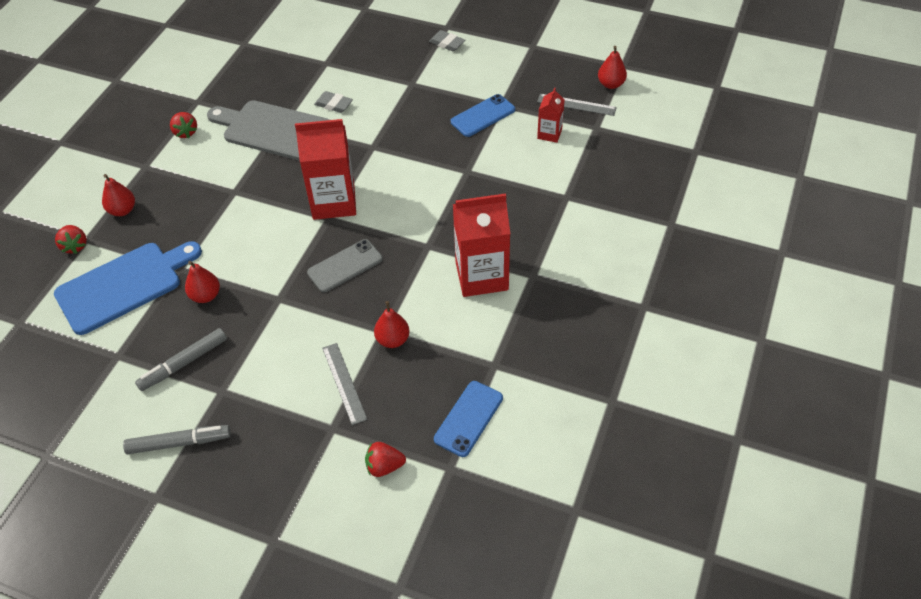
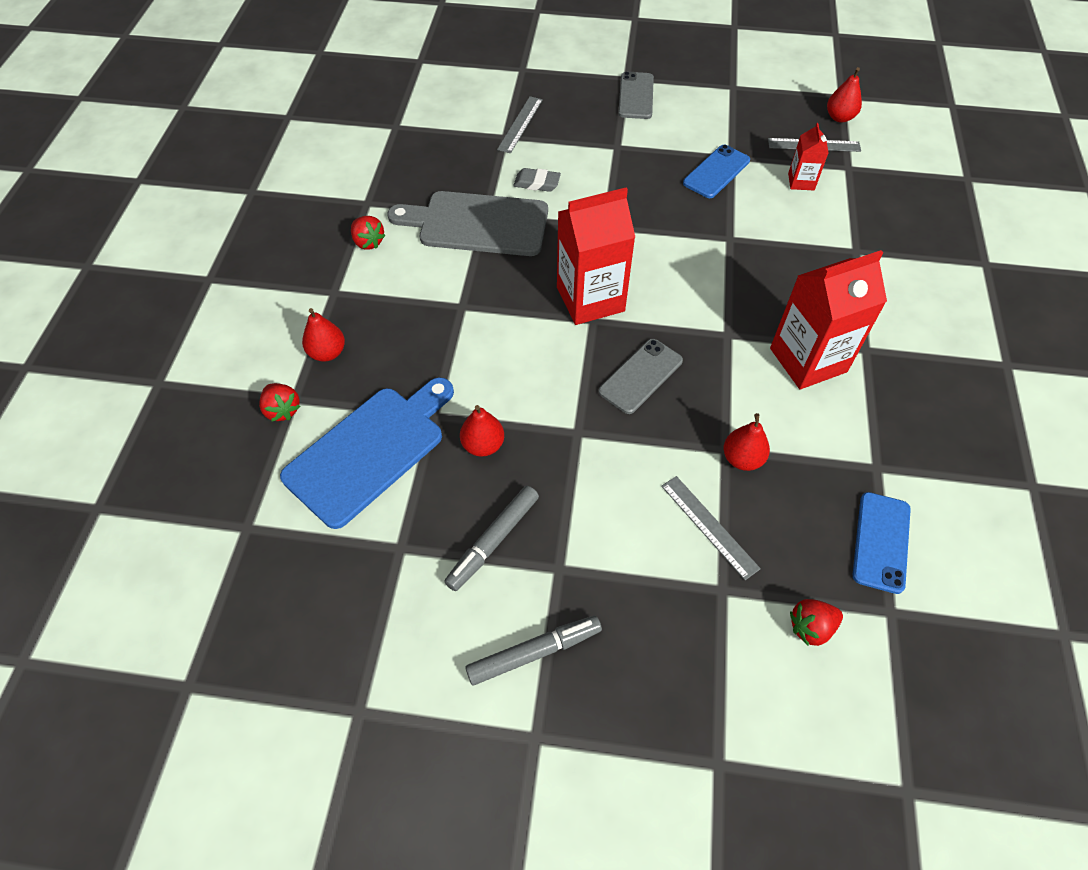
camera: 15 degrees left, 5 degrees up
grey eraser [429,30,465,51] -> grey phone [618,71,654,119]
none -> grey ruler [497,96,543,153]

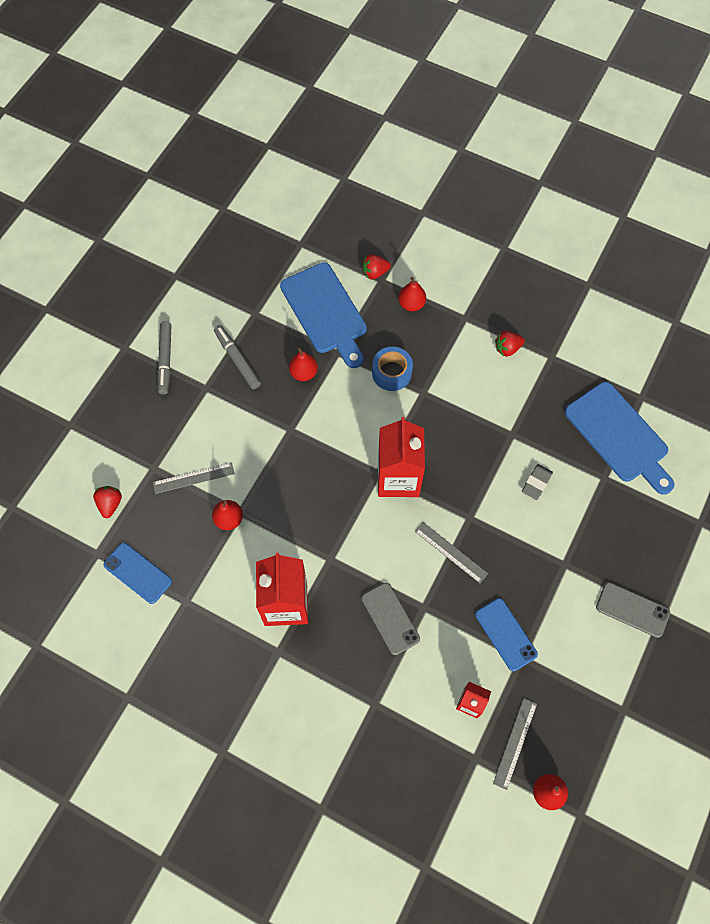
camera: 110 degrees right, 10 degrees up
grey cutting board [388,191,548,256] -> none
grey ruler [497,96,543,153] -> grey ruler moved to [415,522,488,583]
grey phone [599,339,683,414] -> grey phone moved to [361,583,420,655]
none -> blue tape [372,347,413,391]
none -> blue cutting board [565,382,674,495]

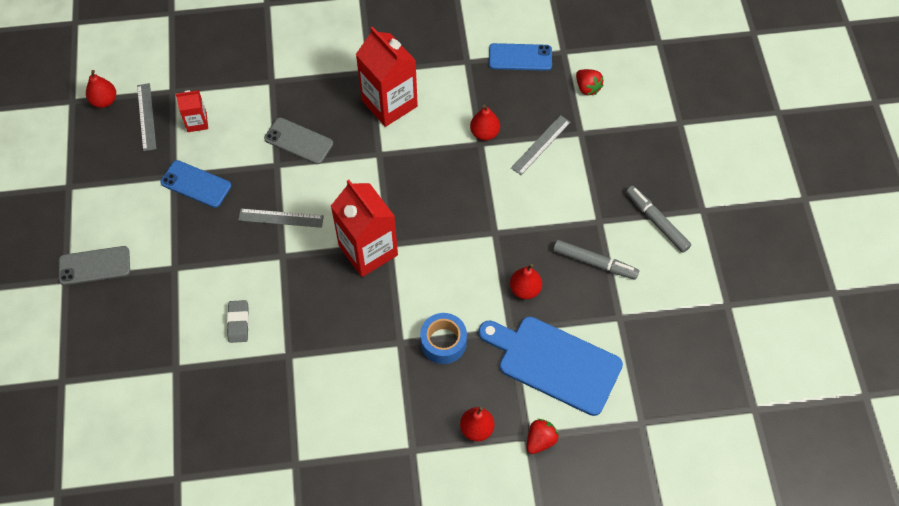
camera: 145 degrees right, 5 degrees down
red strawberry [495,331,525,357] -> none
blue cutting board [565,382,674,495] -> none

